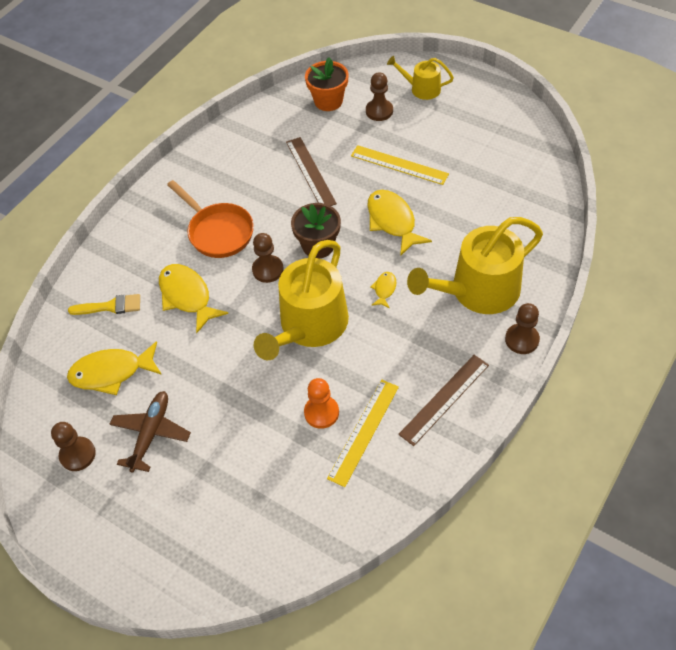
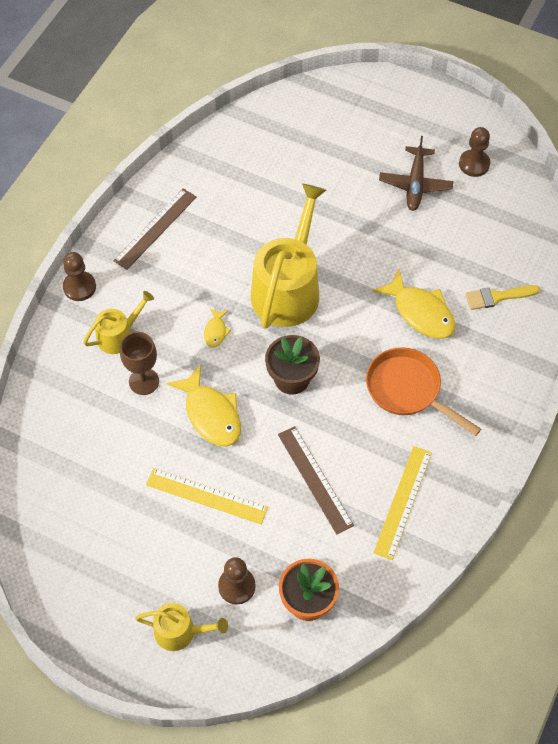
camera: 170 degrees right, 5 degrees up
yellow fish [67,341,162,395] -> none
brown pawn [252,233,284,283] -> none
orange pawn [304,378,339,429] -> none
yellow ruler [327,380,399,487] -> yellow ruler moved to [373,446,432,560]
yellow watering can [407,217,543,314] -> yellow watering can [83,291,154,354], size x0.51
none -> brown goblet [120,332,159,395]

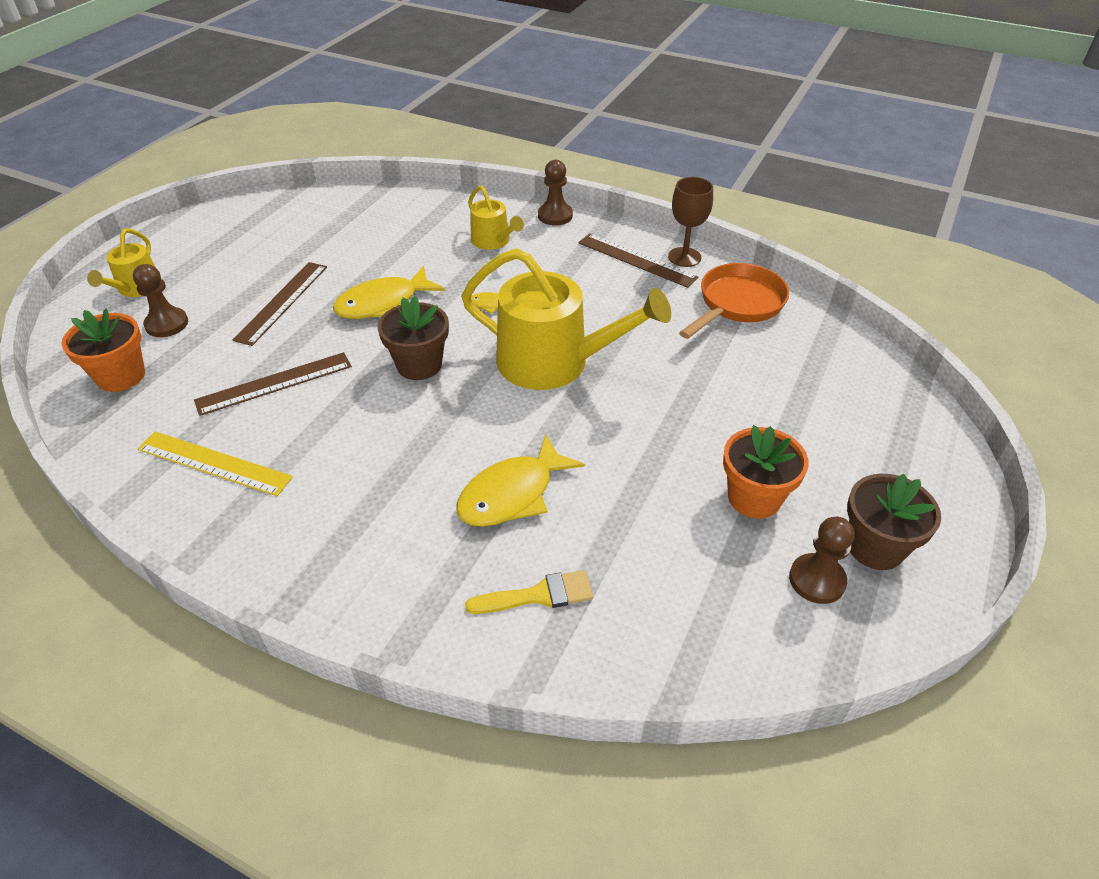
camera: 90 degrees right, 15 degrees down
brown goblet [120,332,159,395] -> brown goblet moved to [668,177,713,267]
yellow ruler [146,468,268,524] -> brown ruler [233,262,327,346]
orange pan [366,347,481,436] -> orange pan moved to [679,263,789,339]
brown plane [379,136,453,211] -> orange flower pot [723,425,809,518]
yellow brush [465,285,540,310] -> yellow brush turned 90 degrees clockwise [465,570,593,614]
none -> brown flower pot [847,474,941,570]

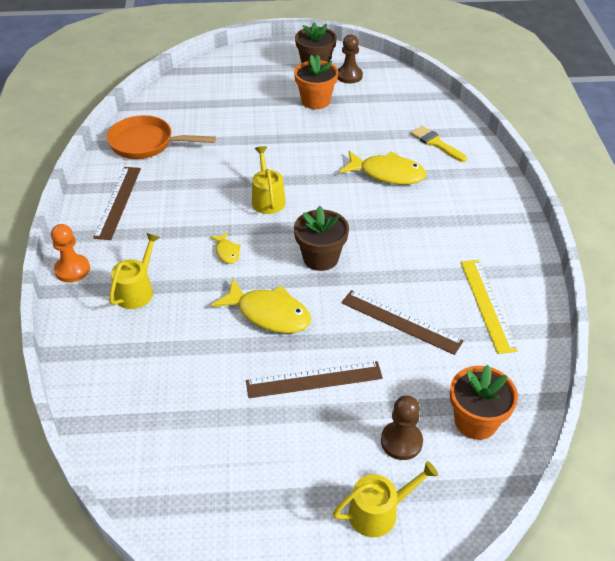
camera: 120 degrees left, 0 degrees up
yellow watering can [461,248,671,390] -> yellow watering can [252,146,286,214], size x0.51
brown pawn [538,160,573,225] -> orange pawn [51,224,90,282]
brown goblet [668,177,713,267] -> none

